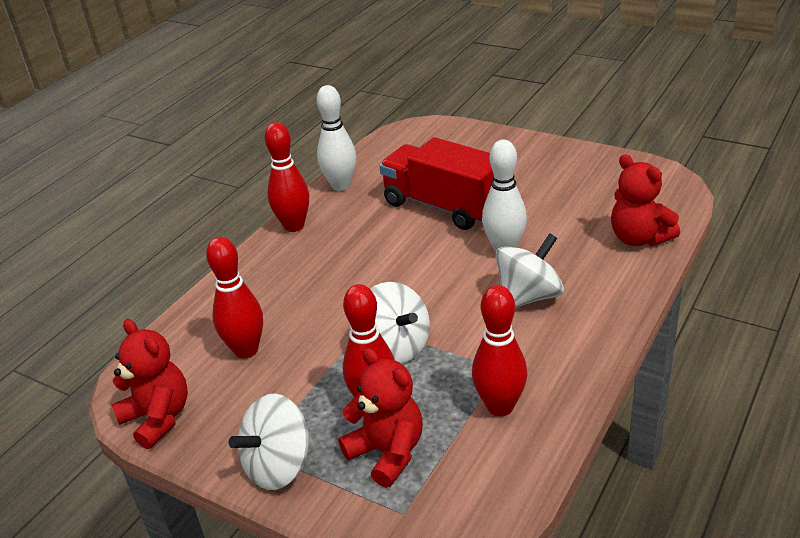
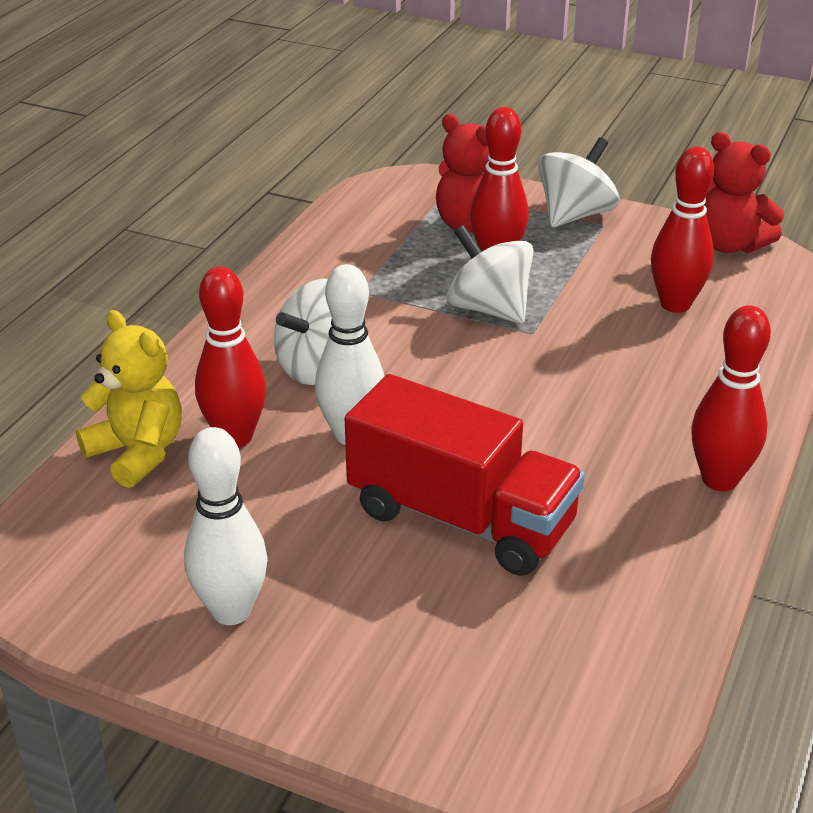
camera: 170 degrees right, 0 degrees up
white bowling pin [316,85,356,191] -> white bowling pin moved to [184,427,268,625]
red bowling pin [472,285,527,417] -> red bowling pin moved to [195,267,266,447]
red teddy bear [611,154,680,246] -> yellow teddy bear [76,310,182,488]

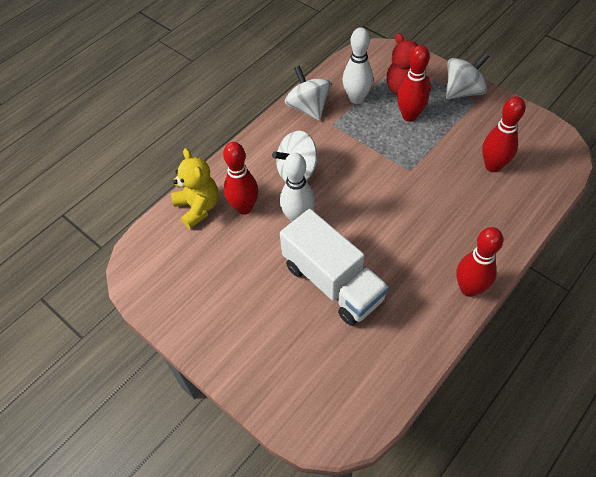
camera: 20 degrees right, 20 degrees up
white bowling pin [184,427,268,625] -> white bowling pin moved to [343,27,373,104]
red truck [345,374,585,576] -> white truck [280,209,389,326]
white spinning top [447,225,534,324] -> white spinning top moved to [285,66,331,121]
red teddy bear [704,132,784,253] -> none

